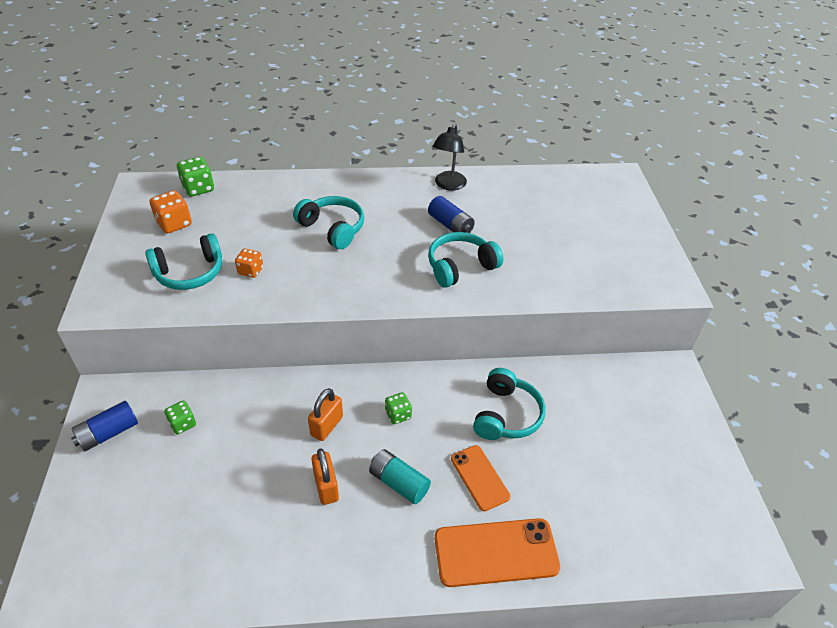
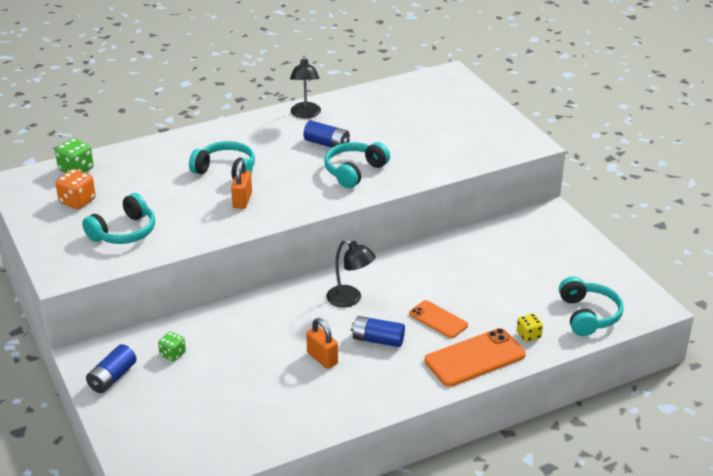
camera: 20 degrees left, 10 degrees down
orange dice [235,249,263,278] -> none
orange padlock [308,388,343,441] -> orange padlock moved to [231,160,252,209]
turquoise battery [369,449,431,504] -> blue battery [351,316,405,347]
green dice [385,392,412,424] -> black lamp [326,239,376,308]
turquoise headphones [473,368,546,440] -> turquoise headphones moved to [559,277,624,336]
none -> yellow dice [517,314,543,342]

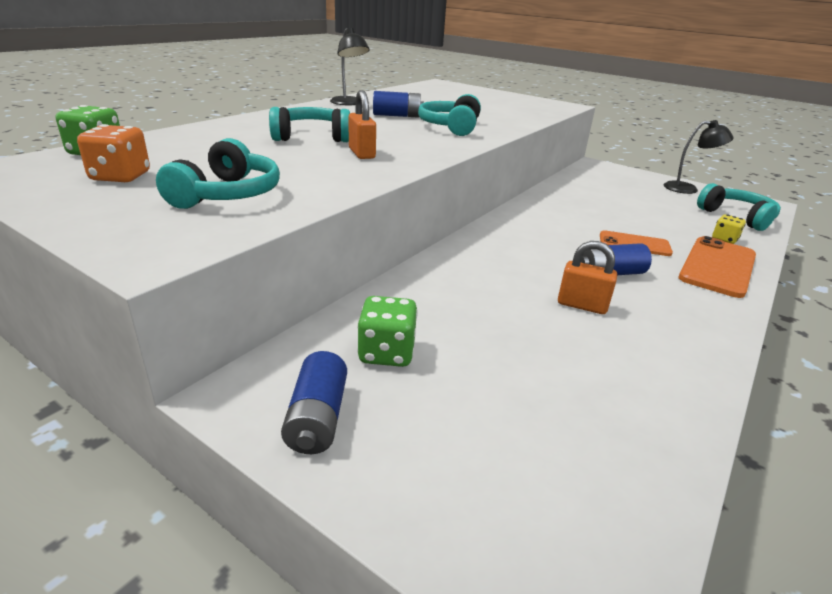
camera: 30 degrees left, 5 degrees down
green dice [158,332,186,361] -> green dice [357,296,418,367], size x1.52
black lamp [326,239,376,308] -> black lamp moved to [664,120,734,194]

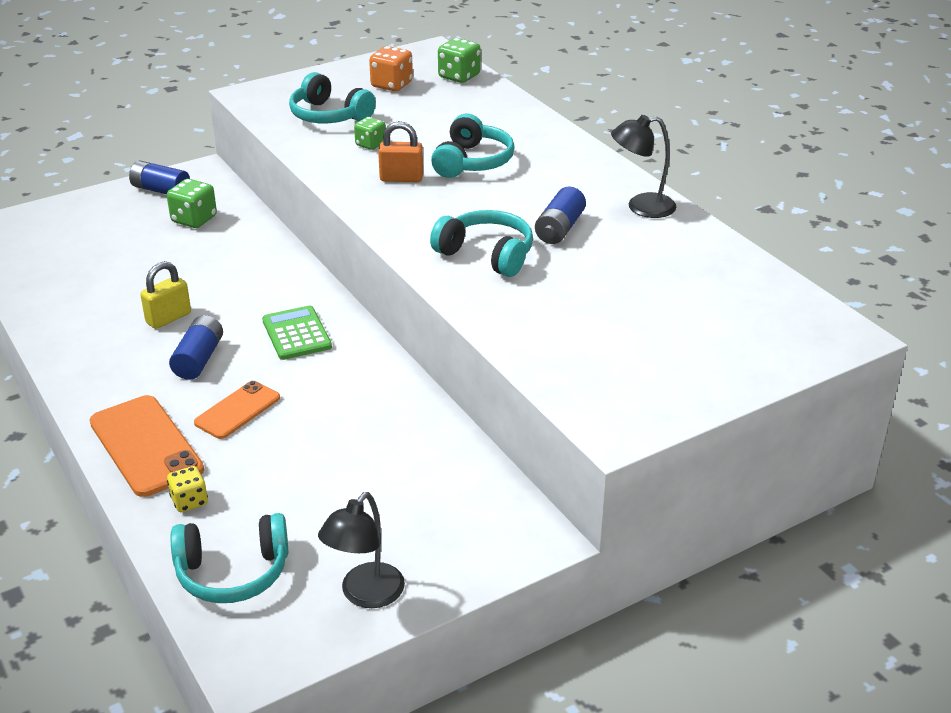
camera: 115 degrees right, 5 degrees up
orange padlock [558,241,617,314] -> yellow padlock [140,261,191,329]
none -> green calculator [262,306,332,360]
none -> green dice [354,117,386,150]

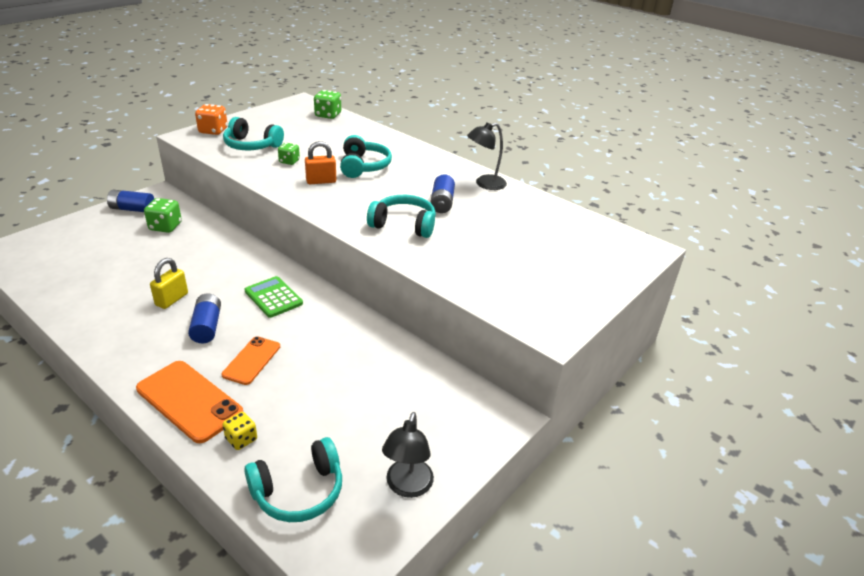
camera: 20 degrees left, 0 degrees up
orange dice [369,46,413,91] -> orange dice moved to [195,104,228,135]

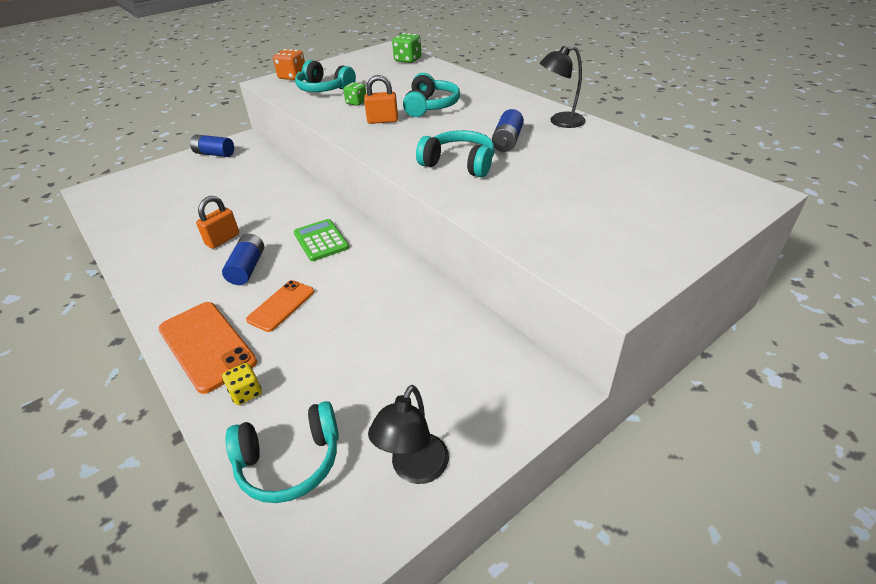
camera: 15 degrees right, 5 degrees up
green dice [144,198,182,233] -> none
yellow padlock [150,258,188,309] -> orange padlock [196,196,239,249]

